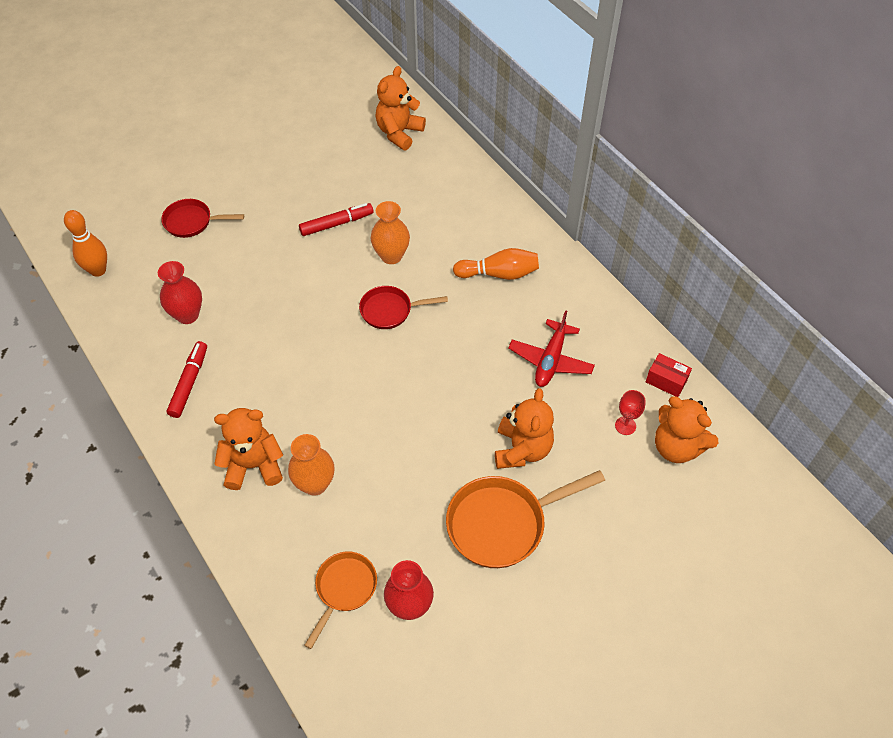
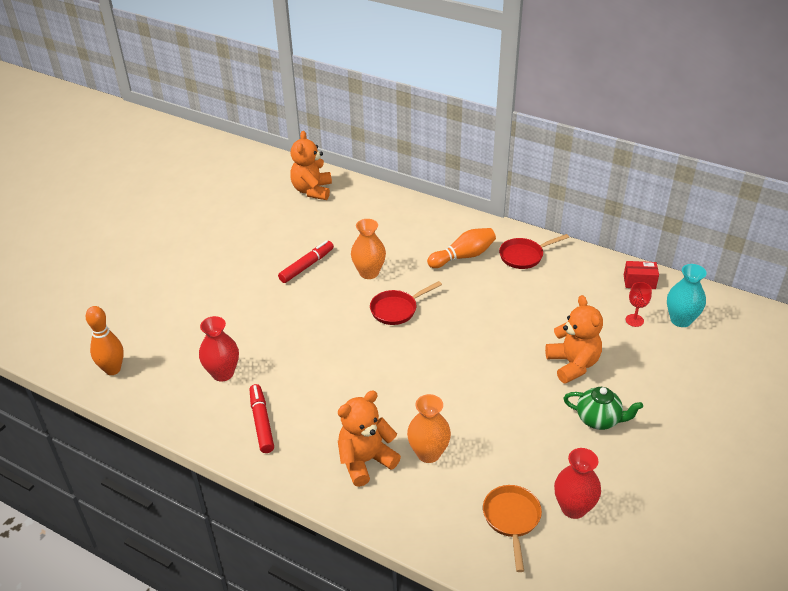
camera: 25 degrees left, 15 degrees down
red pan [161,199,244,238] -> red pan moved to [499,234,569,269]
orange pan [446,470,605,568] -> green teapot [563,387,643,430]
red plane [508,310,595,387] -> none
orange teddy bear [655,396,718,463] -> turquoise vase [667,264,707,327]

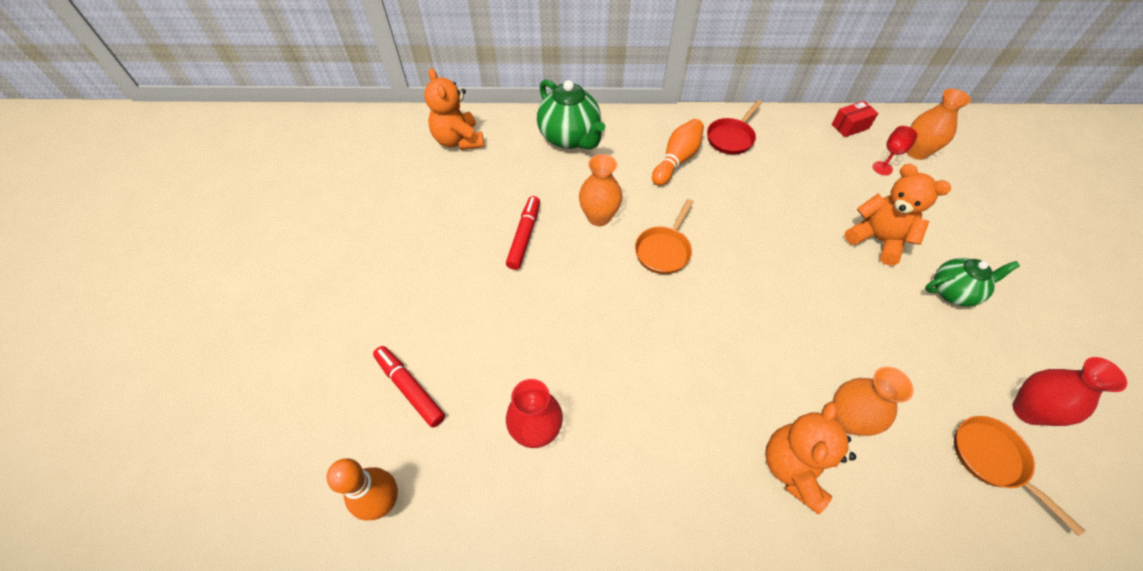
camera: 30 degrees left, 15 degrees up
red marker [250,384,274,453] -> red marker moved to [373,346,445,428]
red pan [370,281,442,325] -> orange pan [635,199,693,274]
turquoise vase [667,264,707,327] -> orange vase [906,89,971,160]
none -> green teapot [537,79,605,149]

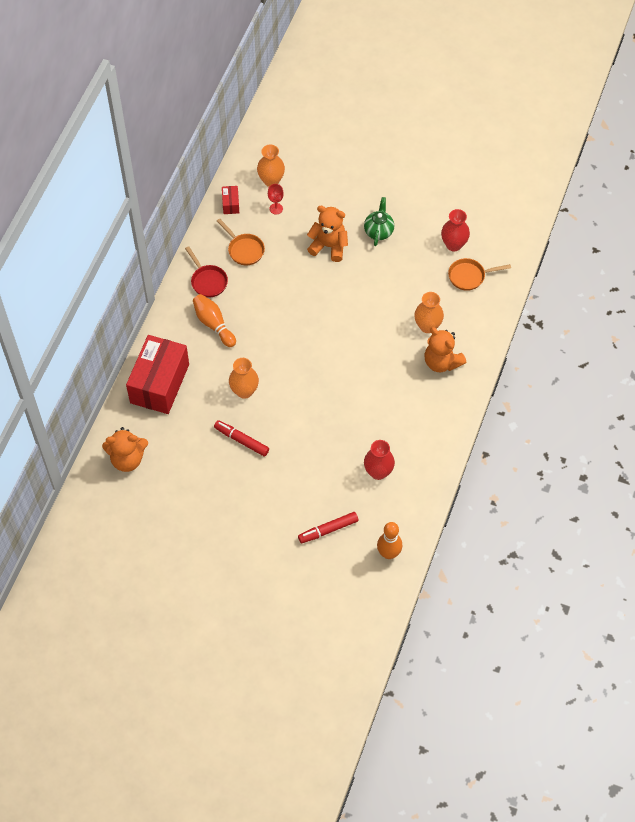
camera: 70 degrees left, 5 degrees up
green teapot [537,79,605,149] -> red box [126,335,189,414]
orange pan [635,199,693,274] -> orange pan moved to [217,219,265,265]
orange teddy bear [844,164,951,265] -> orange teddy bear turned 45 degrees clockwise [307,206,348,262]

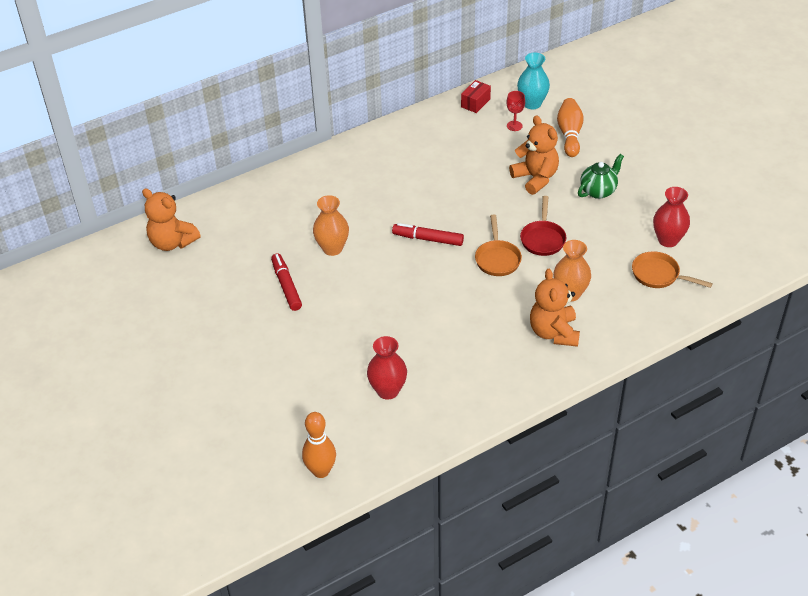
camera: 40 degrees right, 15 degrees down
red box [126,335,189,414] -> none
red pan [185,246,228,297] -> red pan moved to [520,196,566,256]
orange bowling pin [193,294,236,347] -> orange bowling pin moved to [557,98,584,157]
orange pan [217,219,265,265] -> orange pan moved to [475,215,522,276]
orange vase [257,144,285,187] -> turquoise vase [517,53,550,109]
red marker [298,512,359,543] -> red marker moved to [392,223,464,246]

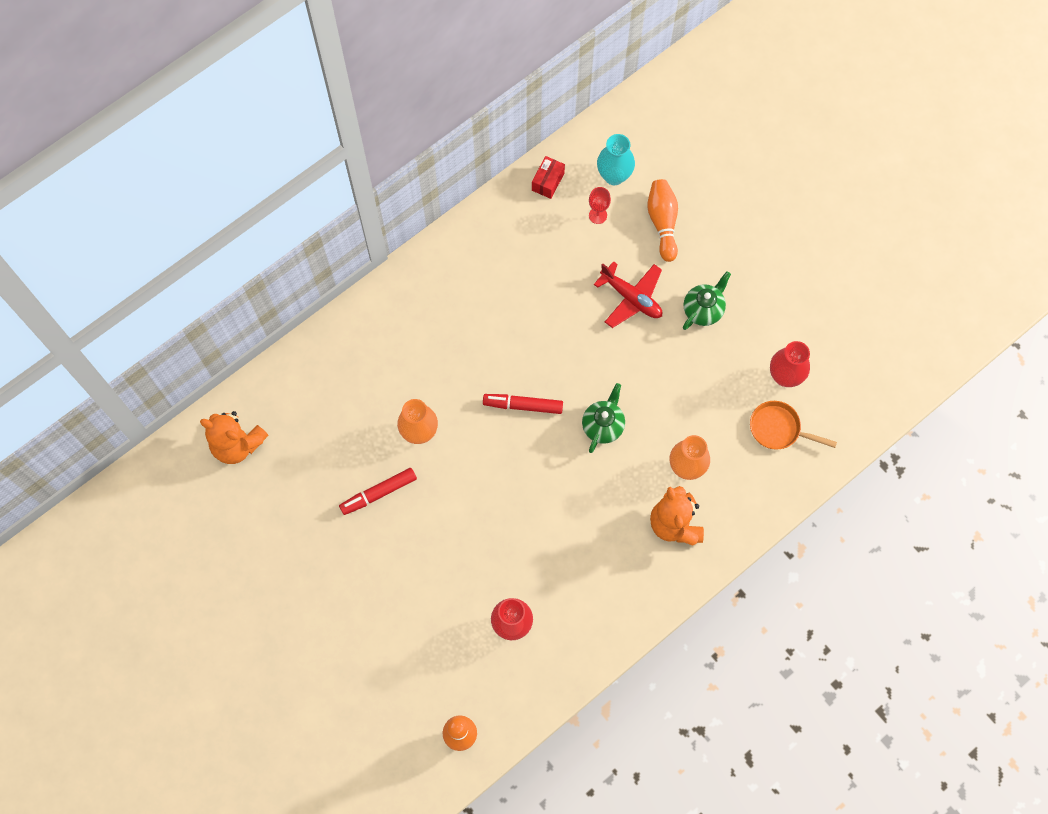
camera: 10 degrees left, 25 degrees up
red marker [271,253,302,311] -> red marker turned 90 degrees counterclockwise [339,468,417,515]
orange pan [475,215,522,276] -> green teapot [582,383,625,453]
orange teddy bear [509,115,559,195] -> red plane [594,261,662,328]
red pan [520,196,566,256] -> none

